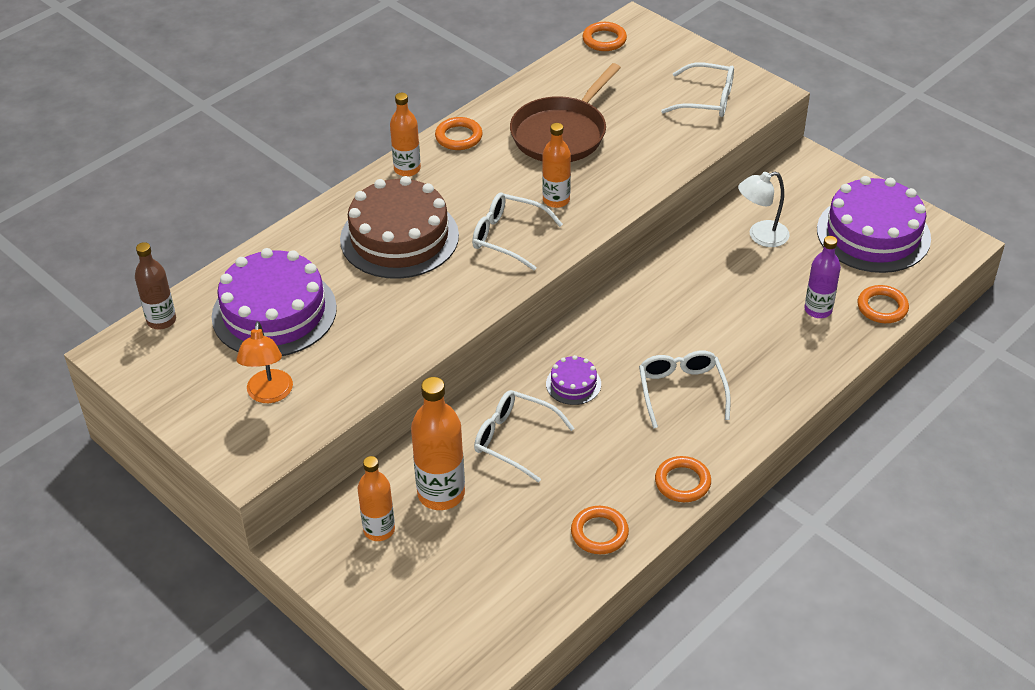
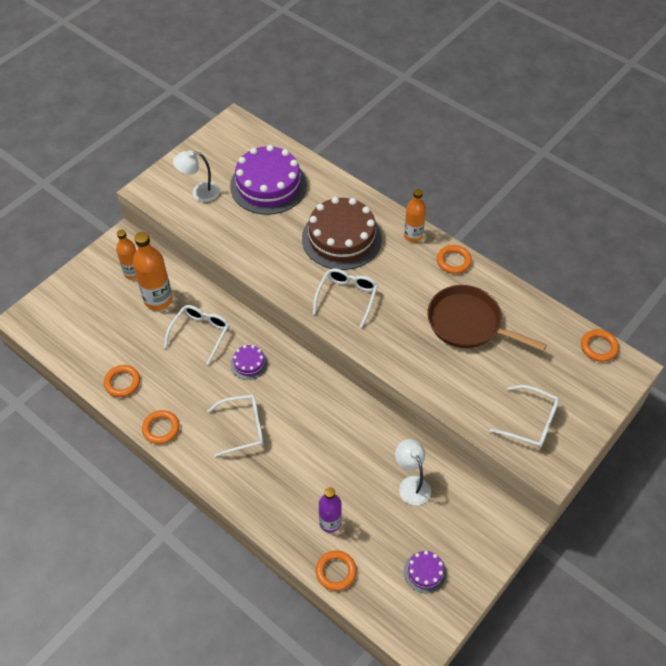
camera: 85 degrees right, 10 degrees up
brown bottle [135,242,176,329] -> none
orange lamp [236,321,293,403] -> white lamp [173,150,220,202]
orange bottle [542,123,571,208] -> none
white glasses [661,62,734,117] -> white glasses turned 75 degrees counterclockwise [490,385,559,448]
purple cake [817,176,931,273] -> purple cake [404,551,447,593], size x0.45

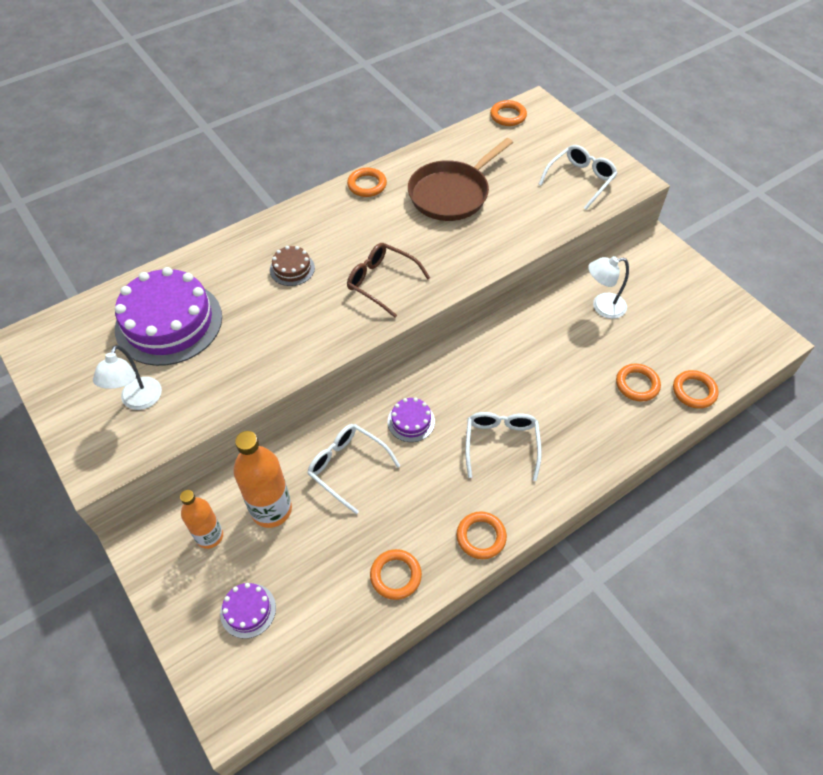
camera: 75 degrees left, 0 degrees up
brown cake [302,197,382,270] -> brown cake [270,246,315,286], size x0.45
white glasses [313,269,378,328] -> brown glasses [347,243,430,317]
purple bottle [319,487,342,533] -> orange ring [616,364,661,402]
orange bottle [404,189,426,242] -> none
purple cake [404,551,447,593] -> purple cake moved to [220,583,276,639]

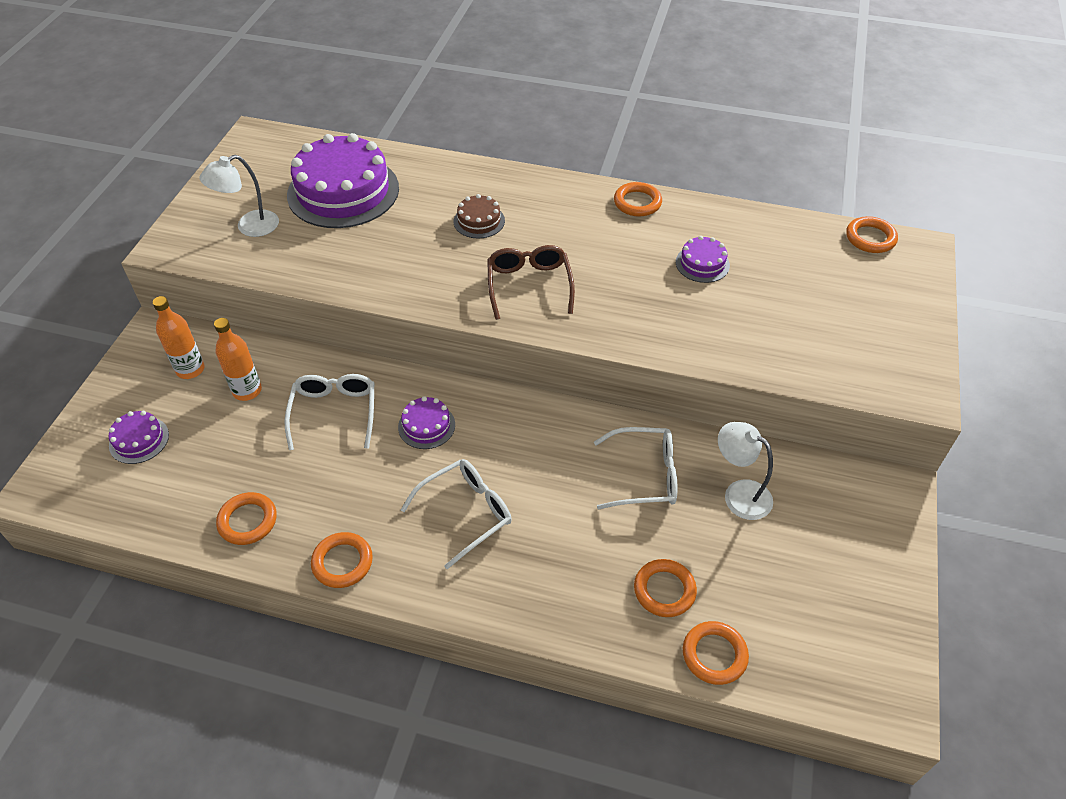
camera: 50 degrees right, 5 degrees down
orange bottle [233,431,292,528] -> orange bottle [214,318,262,401], size x0.65
brown pan [408,138,513,221] -> purple cake [676,236,730,283]
white glasses [538,145,618,209] -> white glasses moved to [594,427,677,509]

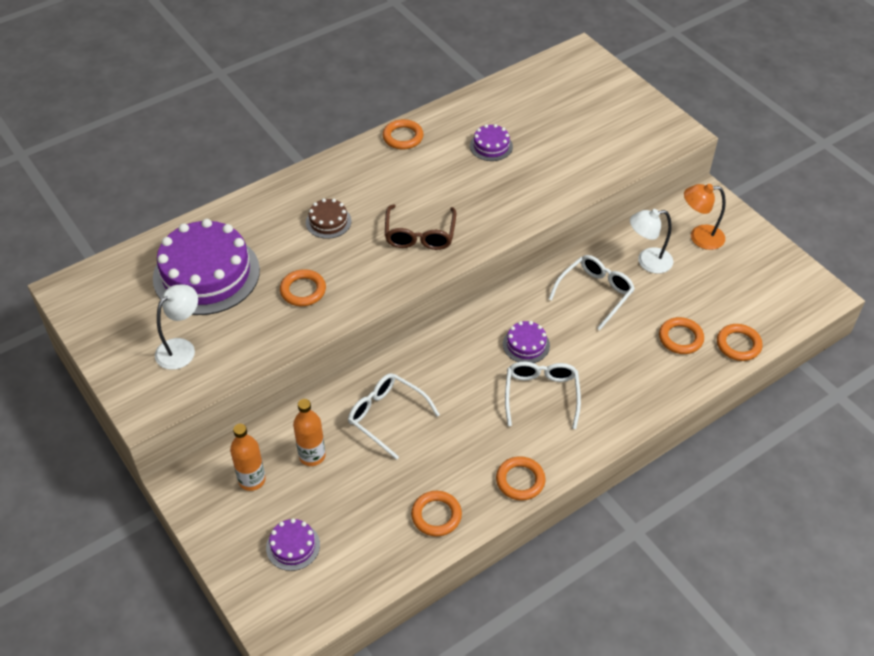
camera: 50 degrees left, 0 degrees up
white lamp [200,155,279,237] -> white lamp turned 150 degrees counterclockwise [155,285,198,370]
purple cake [398,396,455,449] -> purple cake moved to [503,321,550,363]
brown glasses [487,245,575,320] -> brown glasses turned 120 degrees counterclockwise [385,204,456,250]
orange ring [846,216,898,253] -> orange ring moved to [280,269,326,306]
none -> orange lamp [684,184,726,250]

